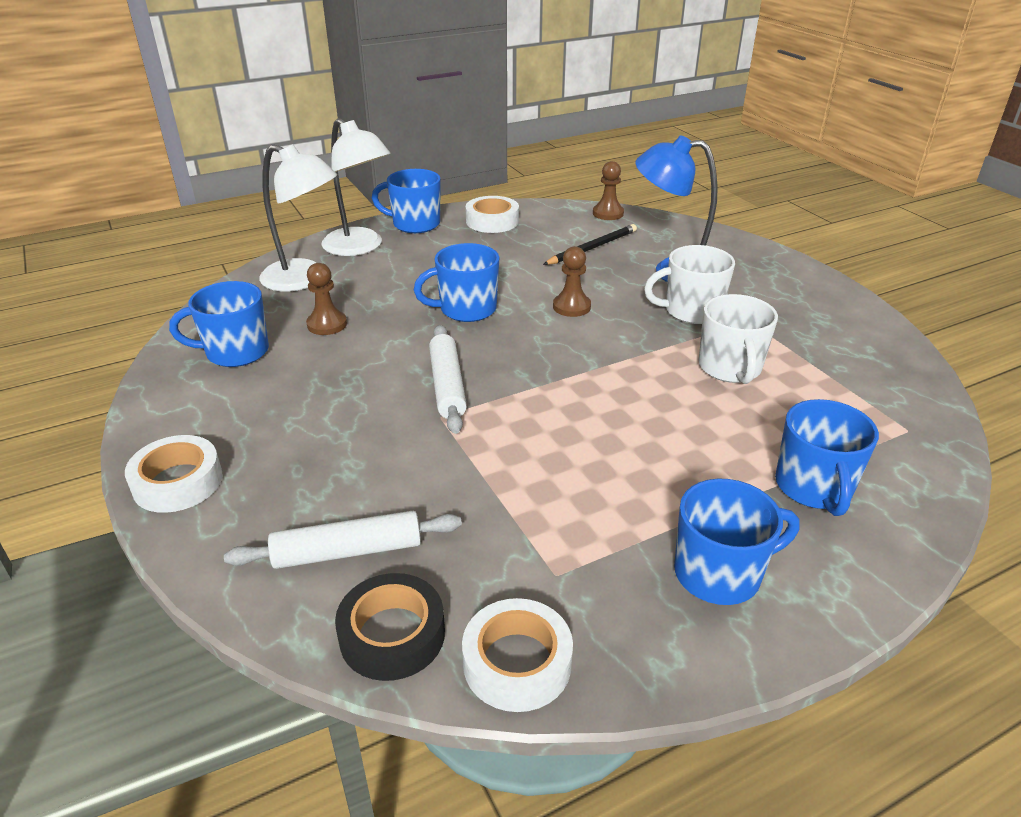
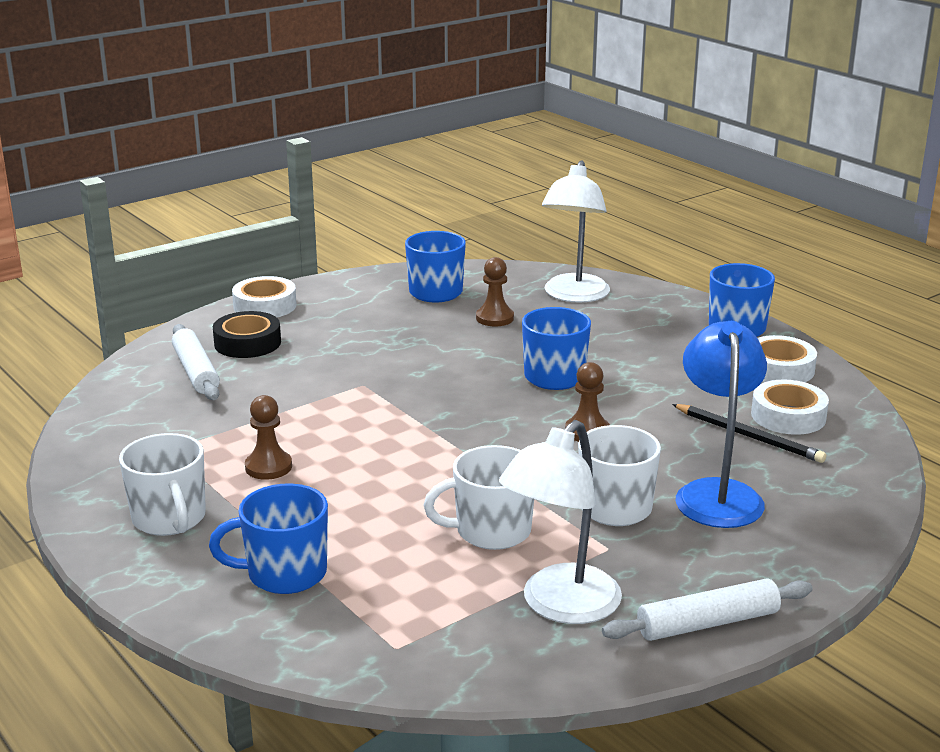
camera: 80 degrees right, 10 degrees down
white lamp [321,118,391,256] -> white lamp moved to [499,420,622,624]
black tape [335,573,445,681] -> black tape moved to [213,311,281,358]
white rolling pin [429,325,467,434] -> white rolling pin moved to [602,578,813,641]
white tape [462,598,573,712] -> white tape moved to [751,380,829,435]
brown pawn [593,161,624,220] -> brown pawn moved to [245,395,292,480]
blue mug [674,478,800,605] -> white mug [119,433,206,536]

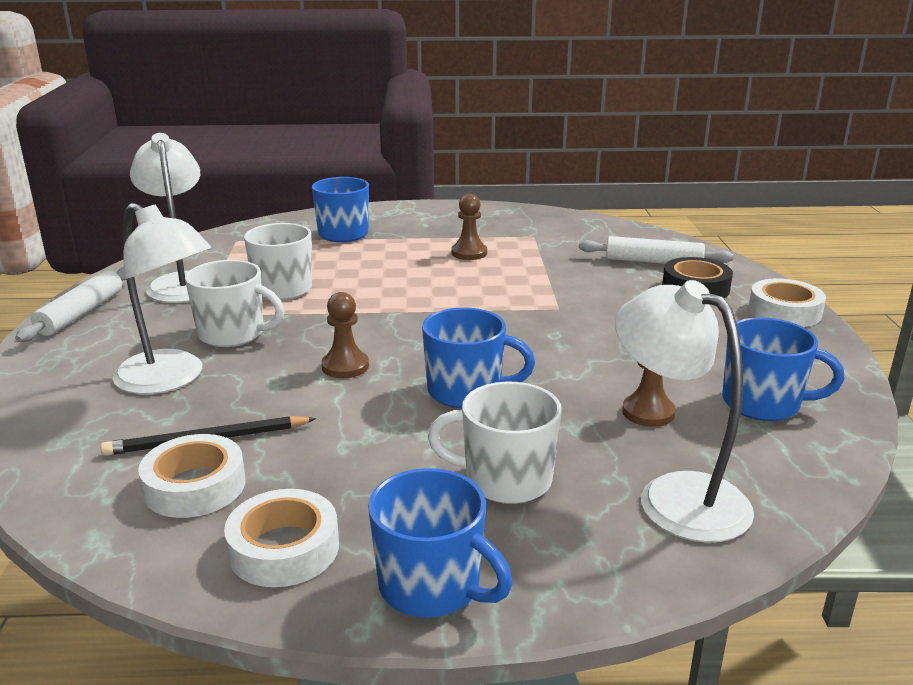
camera: 125 degrees right, 0 degrees up
white mug [119,433,206,536] -> white mug moved to [428,382,562,504]
blue lamp [676,321,767,528] -> white lamp [113,203,211,394]

